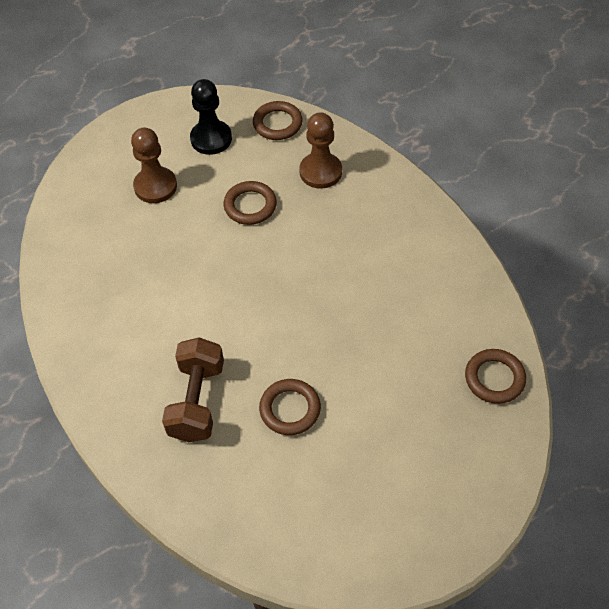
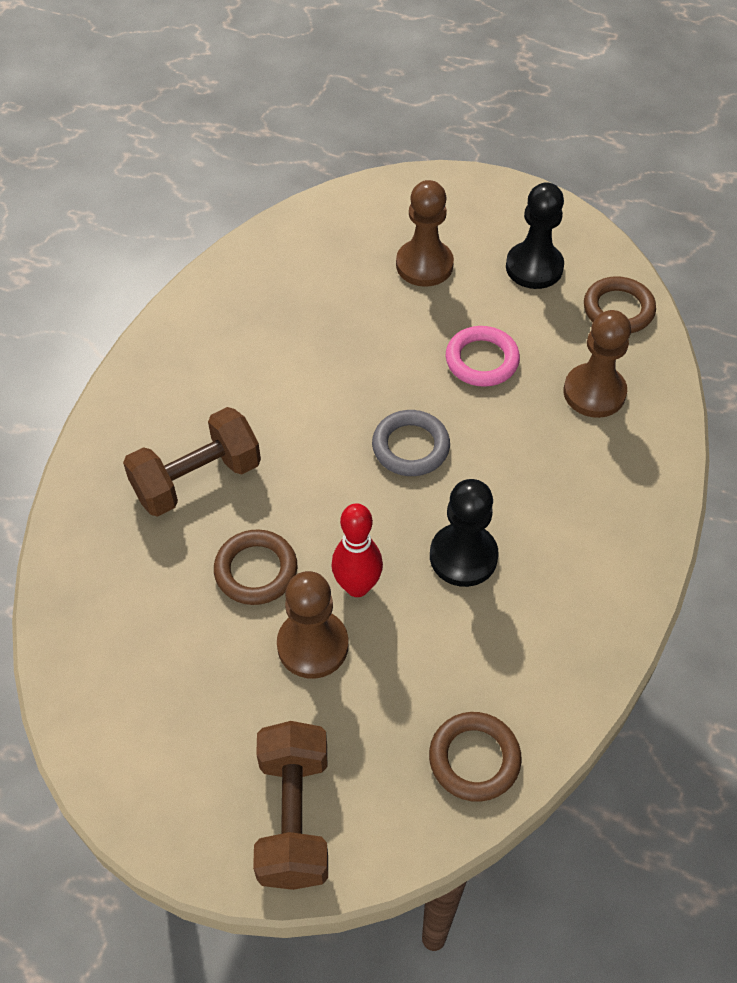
camera: 50 degrees right, 0 degrees up
brown ring [224,181,277,225] -> pink ring [446,326,520,387]
none -> brown dumbbell [253,721,328,890]
none -> brown pawn [277,571,349,679]
none -> red bowling pin [331,503,383,597]
none -> grey ring [372,410,450,476]
none -> black pawn [430,479,499,587]

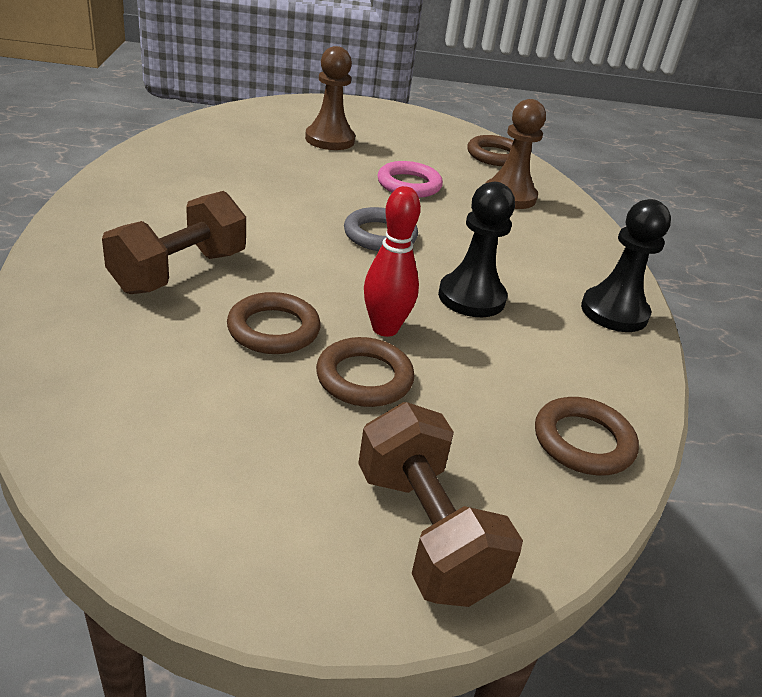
camera: 25 degrees left, 20 degrees down
brown pawn [277,571,349,679] -> brown ring [316,337,415,407]
black pawn [506,182,564,289] -> black pawn moved to [581,199,671,332]

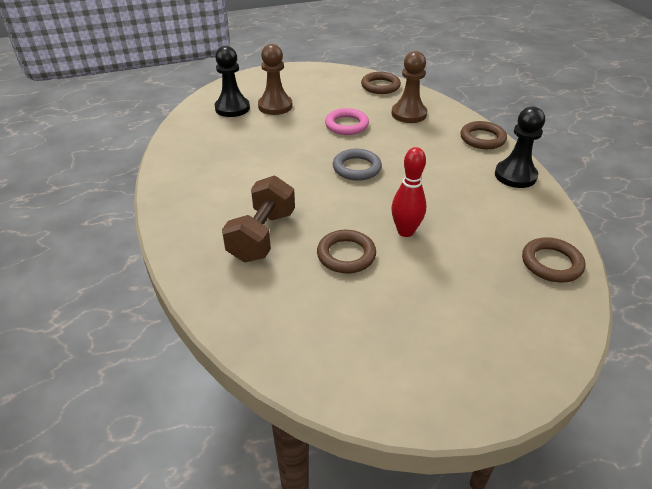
camera: 15 degrees left, 5 degrees up
brown ring [316,337,415,407] -> brown ring moved to [460,121,507,149]
brown dumbbell [358,402,523,607] -> none
black pawn [438,182,515,317] -> black pawn moved to [214,46,250,117]

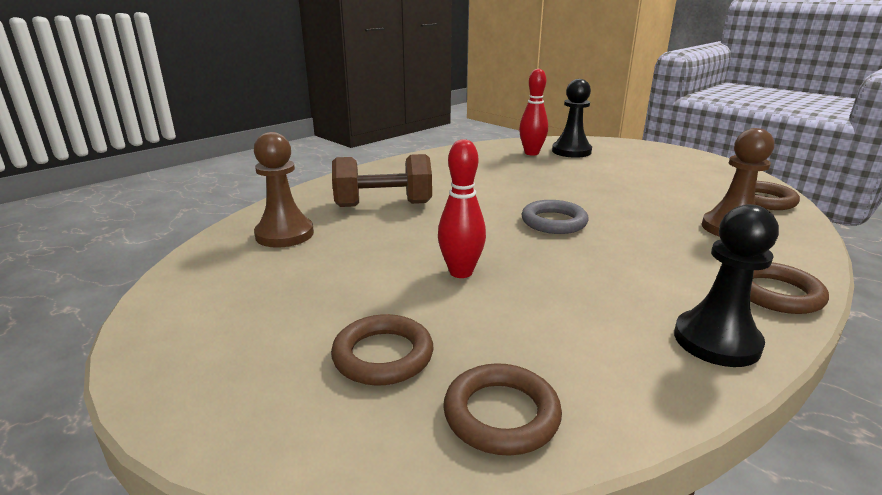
camera: 65 degrees right, 15 degrees down
brown pawn [258,44,293,115] -> brown pawn moved to [254,132,314,248]
brown ring [317,230,376,273] -> brown ring moved to [331,314,433,385]
pink ring [325,108,369,135] -> none
none -> red bowling pin [519,68,548,156]

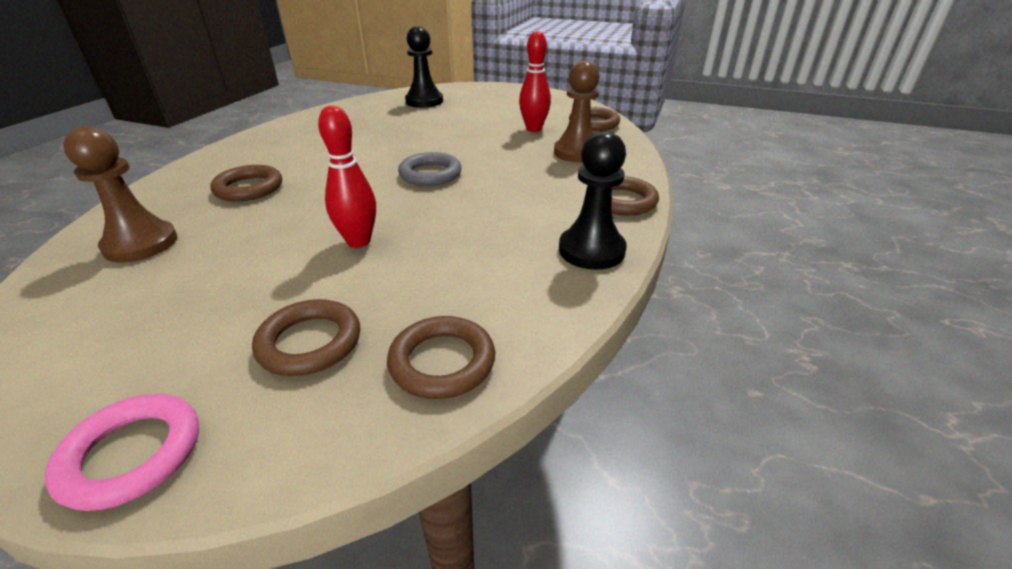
camera: 25 degrees left, 10 degrees up
brown dumbbell [332,154,432,207] -> brown ring [210,165,282,201]
red bowling pin [519,68,548,156] -> red bowling pin moved to [519,31,551,132]
none -> pink ring [45,394,199,511]

